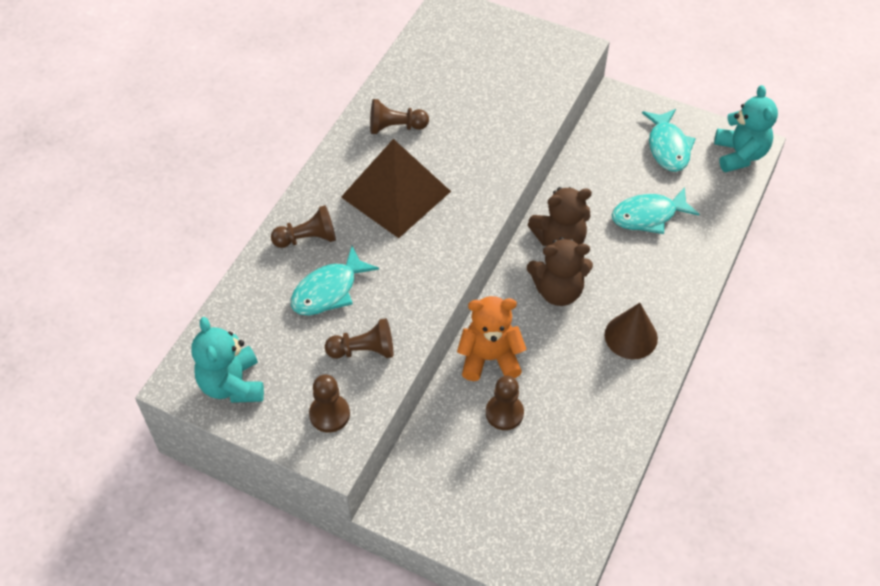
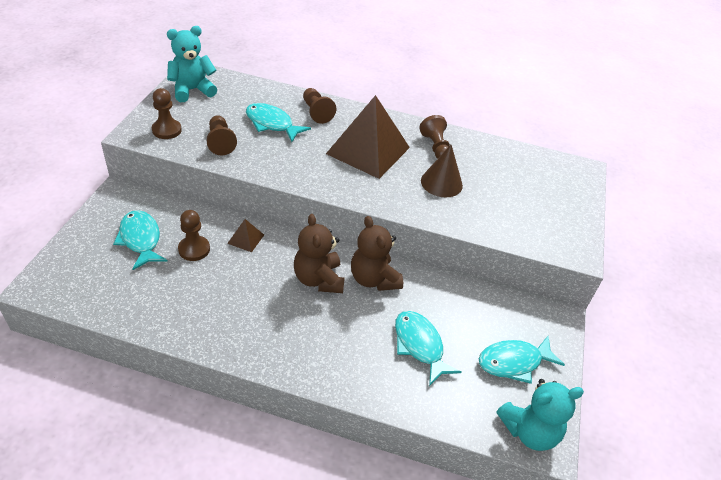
camera: 75 degrees right, 10 degrees down
orange teddy bear [457,296,526,381] -> brown pyramid [227,219,264,252]
brown cone [605,303,658,359] -> brown cone moved to [421,145,463,197]
none -> turquoise fish [113,210,168,270]

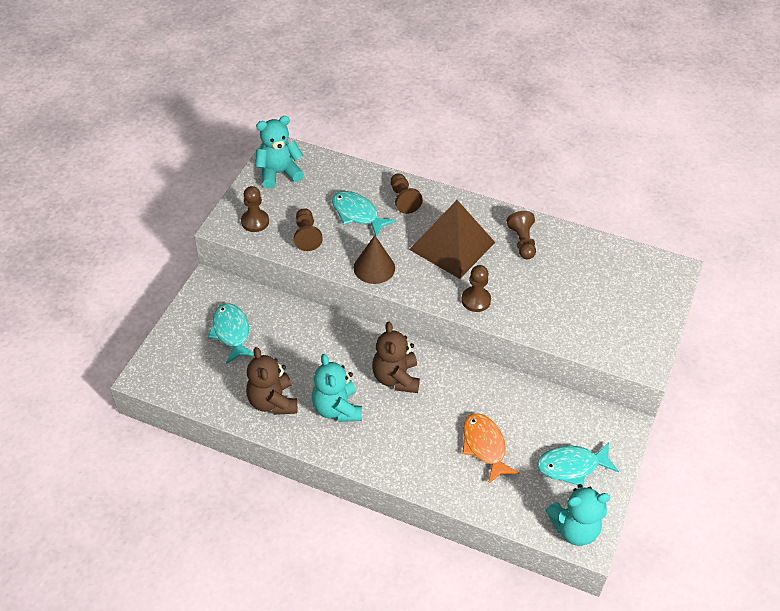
camera: 10 degrees right, 5 degrees up
brown pawn [178,210,210,261] -> brown pawn moved to [461,265,491,312]
brown pyramid [227,219,264,252] -> none
brown teddy bear [351,216,403,291] -> brown teddy bear moved to [246,347,297,415]
turquoise fish [395,311,462,386] -> orange fish [462,413,519,484]
brown cone [421,145,463,197] -> brown cone moved to [354,235,395,284]
none -> turquoise teddy bear [312,354,362,422]

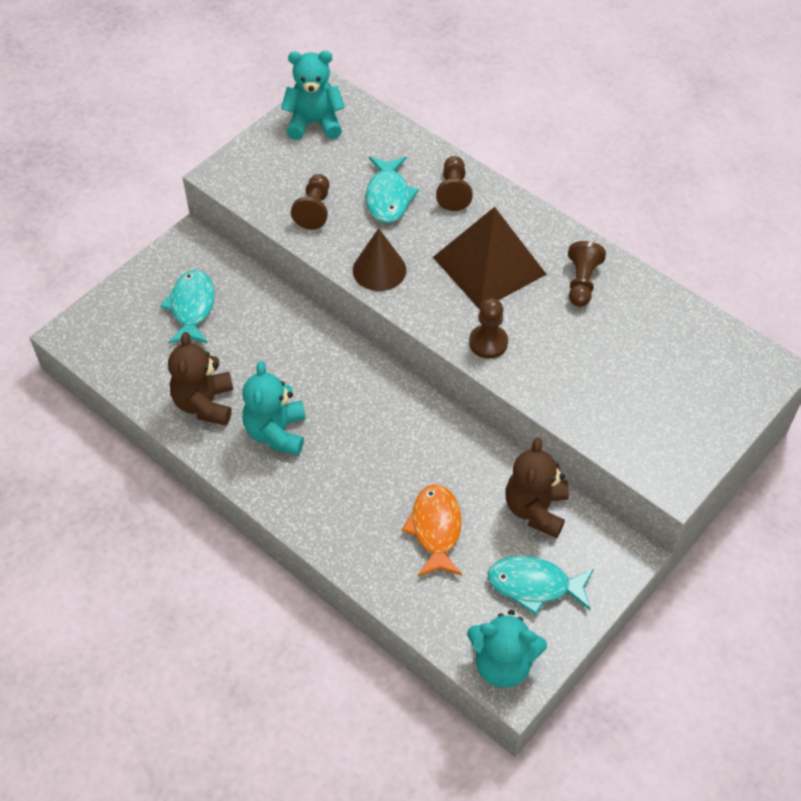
camera: 20 degrees right, 5 degrees up
brown pawn [241,186,269,232] -> none
turquoise fish [332,191,396,237] -> turquoise fish turned 150 degrees counterclockwise [366,157,419,223]
brown teddy bear [372,322,420,393] -> brown teddy bear moved to [505,437,569,538]

